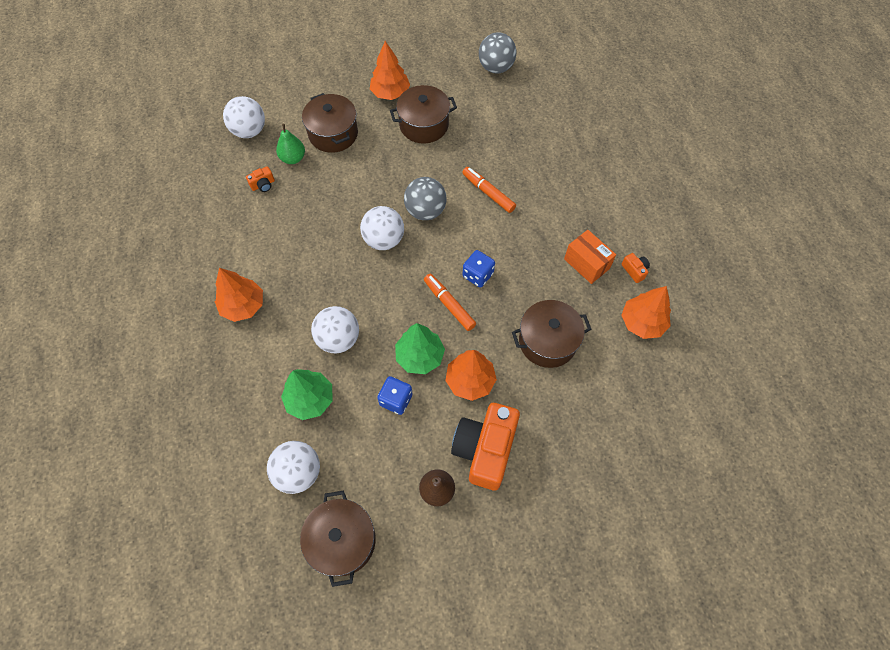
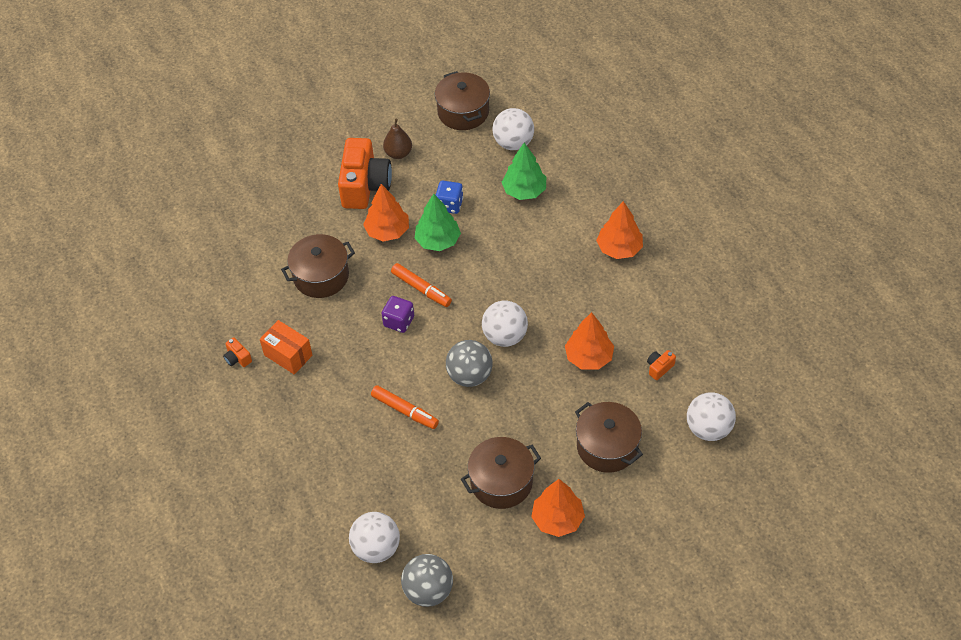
camera: 170 degrees right, 10 degrees down
green pear [276,124,305,164] -> none
white ball [311,306,359,354] -> white ball moved to [349,512,400,563]
blue dice [463,250,495,288] -> purple dice [381,296,414,333]
orange tree [621,286,671,339] -> orange tree moved to [565,312,614,370]

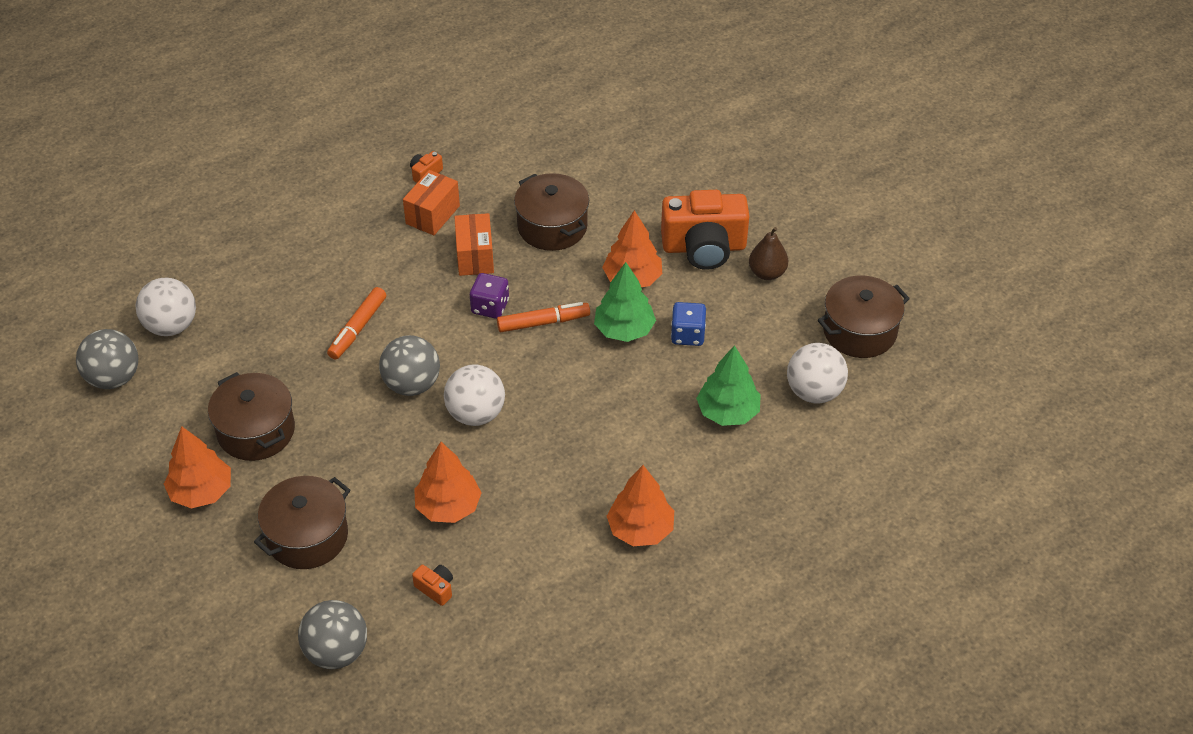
camera: 80 degrees right, 5 degrees down
orange marker [391,263,452,307] -> orange marker turned 135 degrees counterclockwise [497,302,590,332]
white ball [687,392,736,441] -> grey ball [298,600,367,669]
none -> orange box [454,213,494,276]

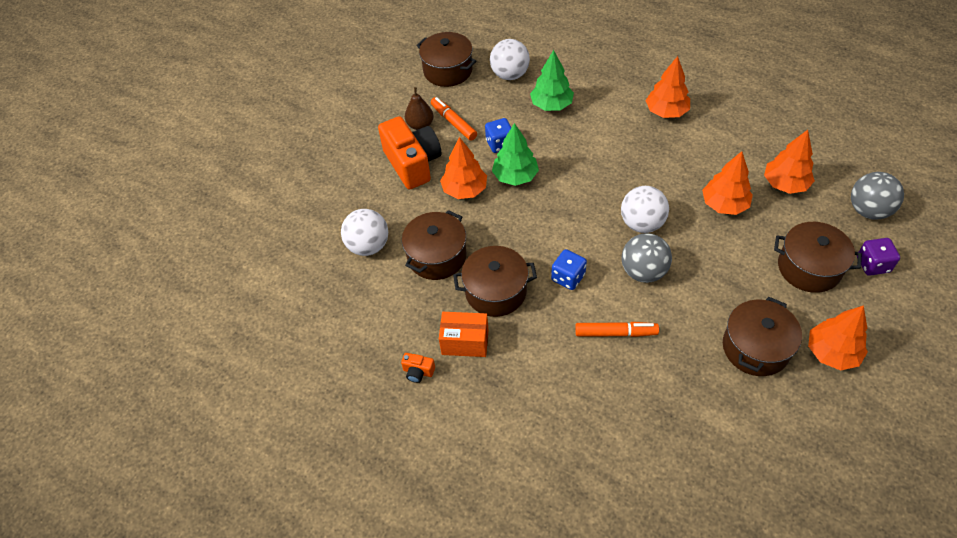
camera: 110 degrees left, 5 degrees up
grey ball [76,329,139,389] -> none
white ball [135,278,196,336] -> white ball moved to [341,209,388,256]
orange camera [412,565,453,606] -> orange tree [764,130,815,194]
orange box [454,213,494,276] -> brown pot [453,246,537,317]
purple dice [470,273,509,319] -> purple dice moved to [857,238,900,276]
orange marker [497,302,590,332] -> orange marker moved to [431,97,477,141]
none -> blue dice [551,249,587,290]

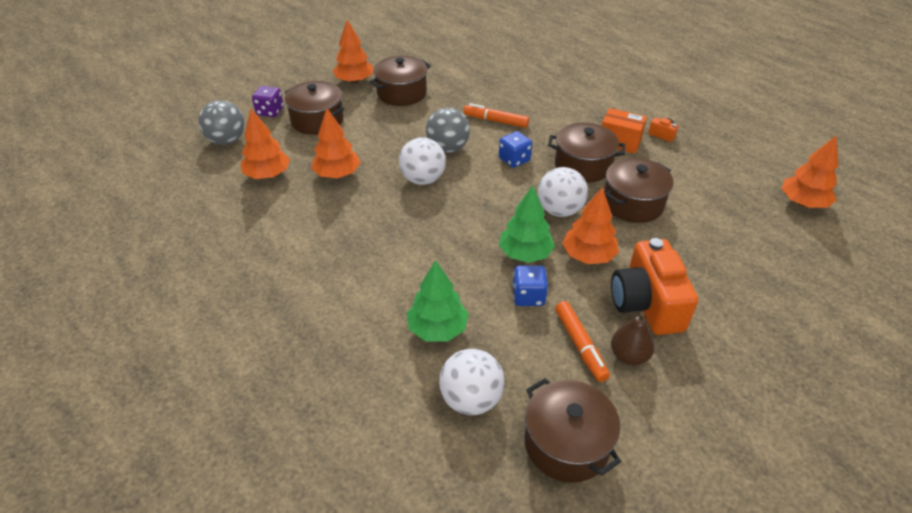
camera: 165 degrees left, 10 degrees down
white ball [341,209,388,256] -> white ball moved to [538,167,588,217]
orange tree [646,56,690,118] -> orange tree moved to [782,136,838,208]

